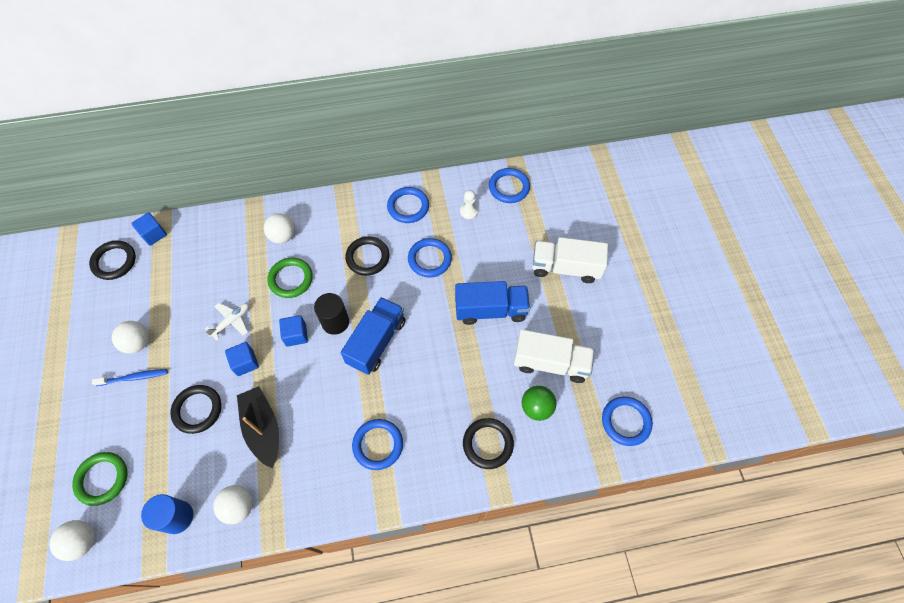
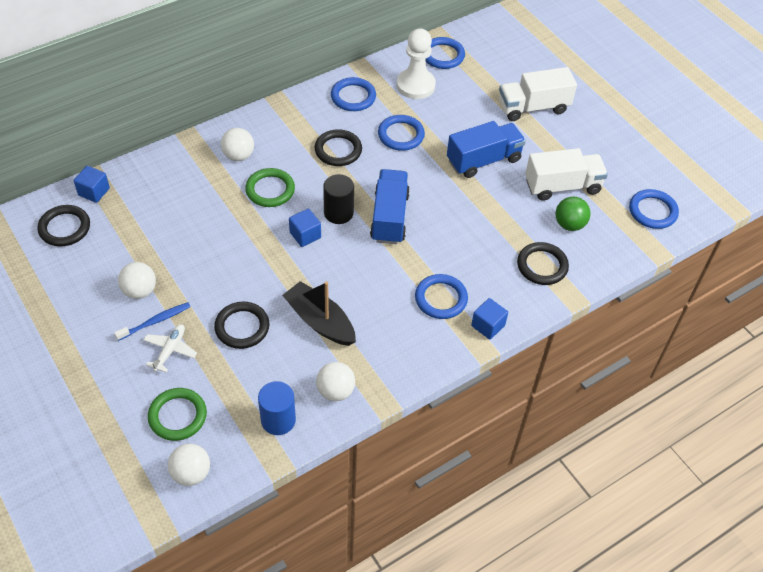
camera: 25 degrees left, 10 degrees down
white plane [205,303,249,341] -> white plane moved to [143,324,197,372]
blue cube [225,342,259,376] -> blue cube moved to [471,298,508,339]
white pawn [460,190,478,219] -> white pawn [397,29,436,99], size x1.99

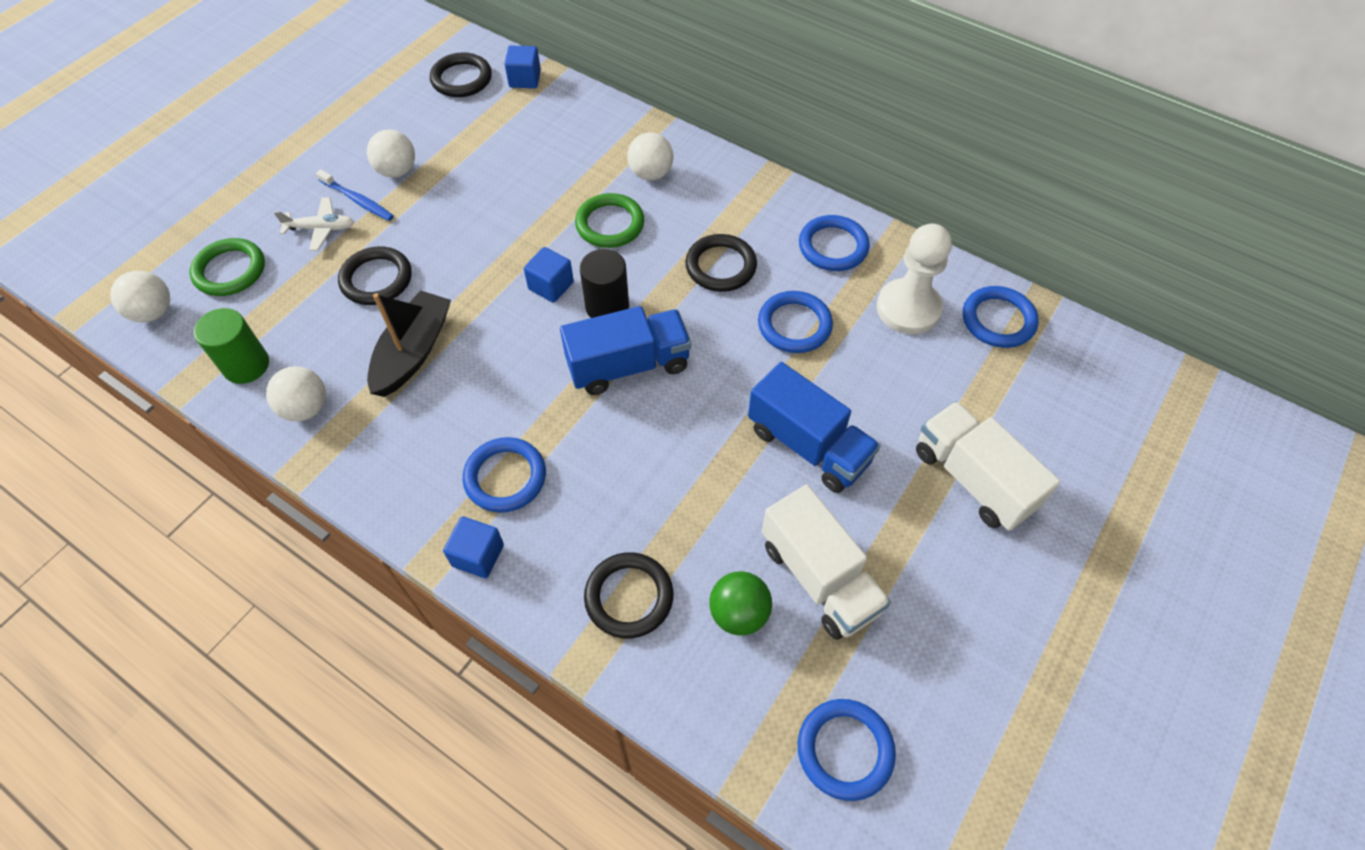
camera: 70 degrees right, 5 degrees up
blue cylinder [258,381,296,435] -> green cylinder [194,308,269,384]

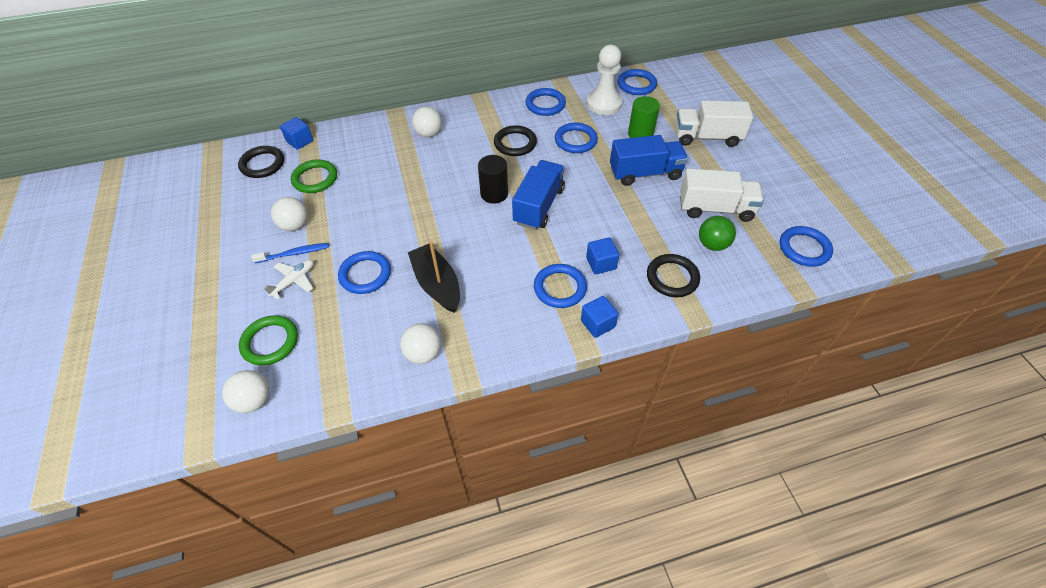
camera: 50 degrees left, 5 degrees down
green cylinder [194,308,269,384] -> green cylinder moved to [628,96,660,138]
black ring [338,246,411,305] -> blue ring [338,251,391,294]
blue cube [524,247,574,303] -> blue cube moved to [586,237,619,274]
green ring [575,193,644,248] -> green ring moved to [291,159,337,193]

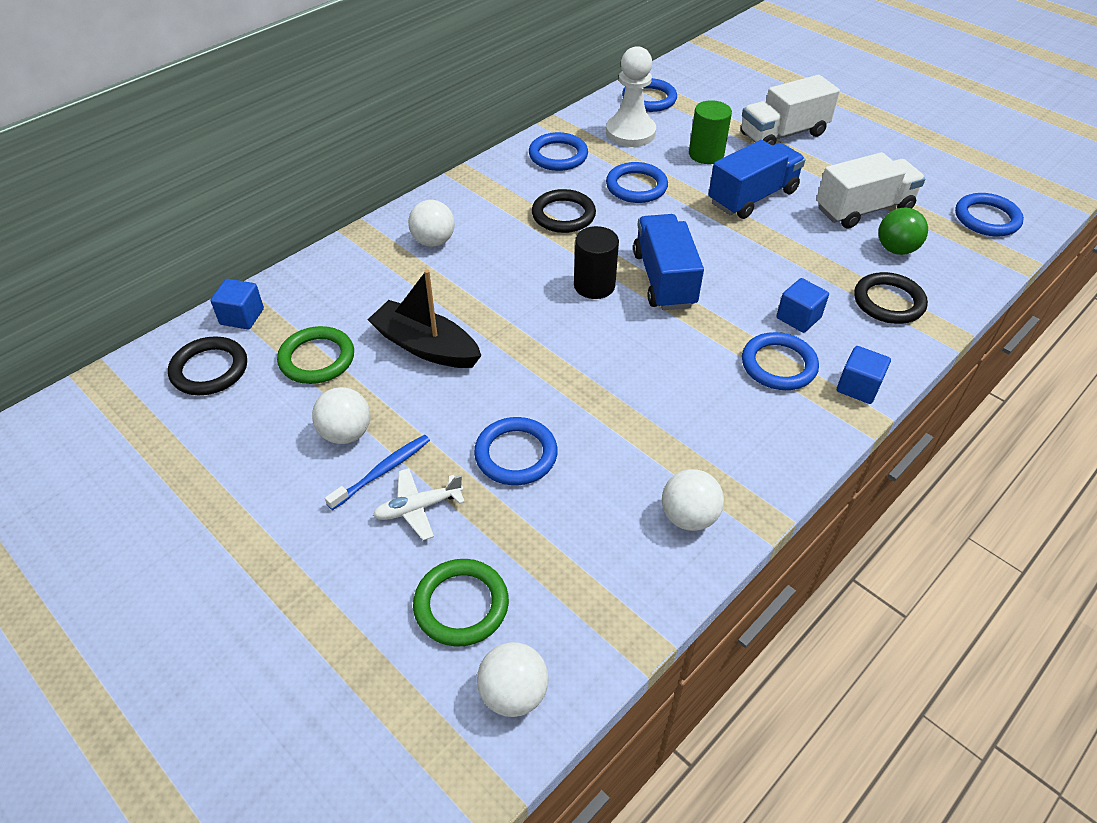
camera: 30 degrees left, 5 degrees down
white plane [263,260,314,300] -> white plane turned 120 degrees counterclockwise [373,468,465,540]
black boat [408,241,460,313] -> black boat moved to [367,269,481,368]

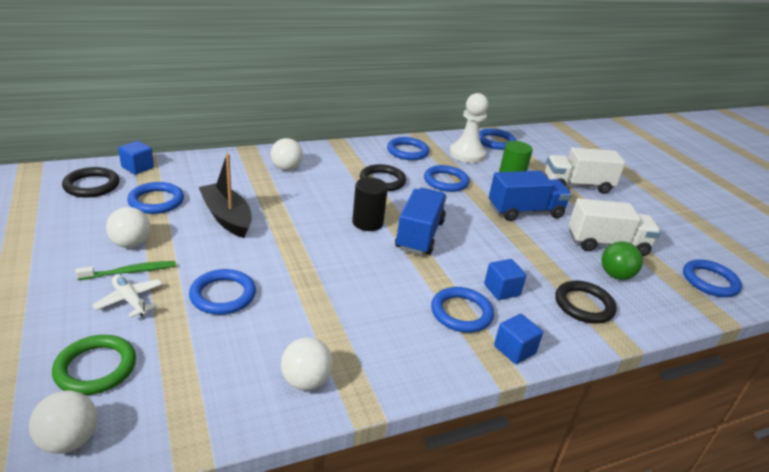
camera: 20 degrees right, 15 degrees down
green ring [277,326,354,384] -> blue ring [127,182,184,214]
blue toothbrush [325,435,430,510] -> green toothbrush [75,261,176,280]
white plane [373,468,465,540] -> white plane turned 45 degrees clockwise [92,275,163,318]

